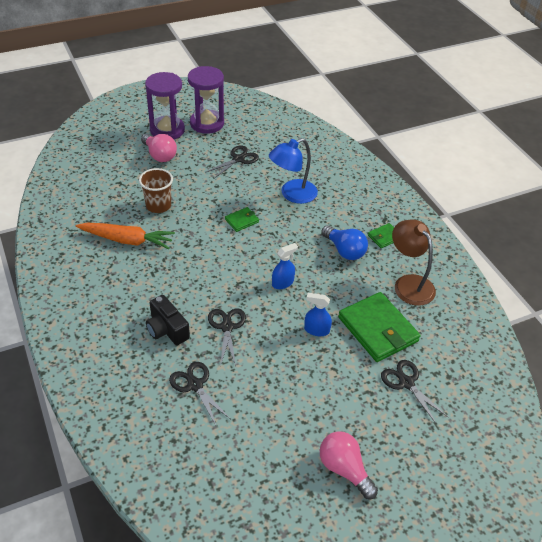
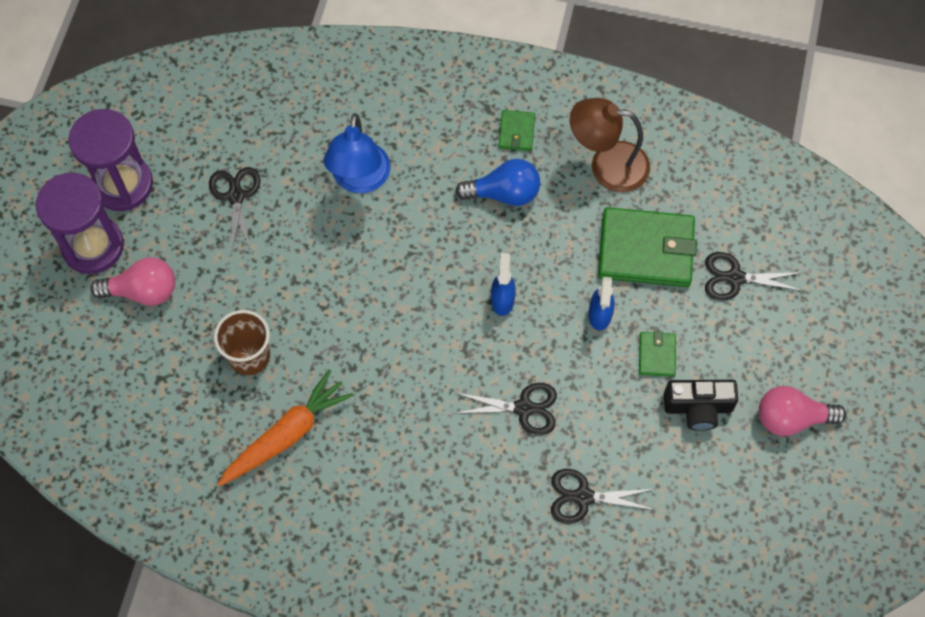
camera: 50 degrees left, 20 degrees up
black camera [146,295,190,345] -> black camera moved to [664,380,738,431]
black scissors [208,308,246,366] -> black scissors turned 150 degrees clockwise [453,383,557,435]
green wallet [225,207,259,232] -> green wallet moved to [639,331,676,377]
blue spray bottle [304,293,332,336] -> blue spray bottle turned 45 degrees counterclockwise [589,277,615,331]

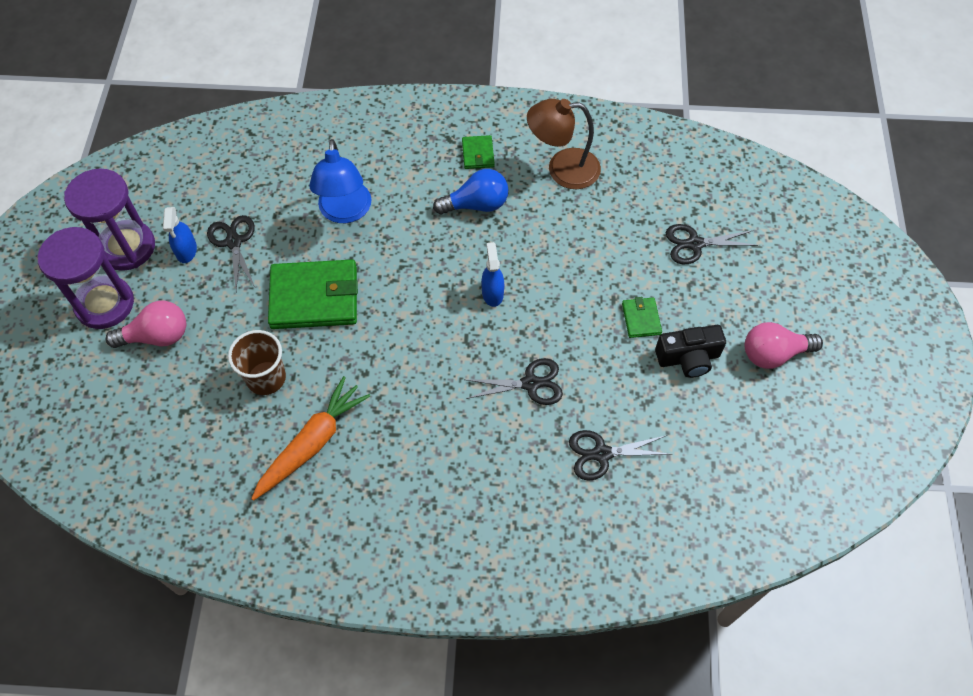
camera: 10 degrees left, 5 degrees down
blue spray bottle [589,277,615,331] -> blue spray bottle moved to [163,207,197,263]
green wallet [598,207,697,287] -> green wallet moved to [268,260,358,329]

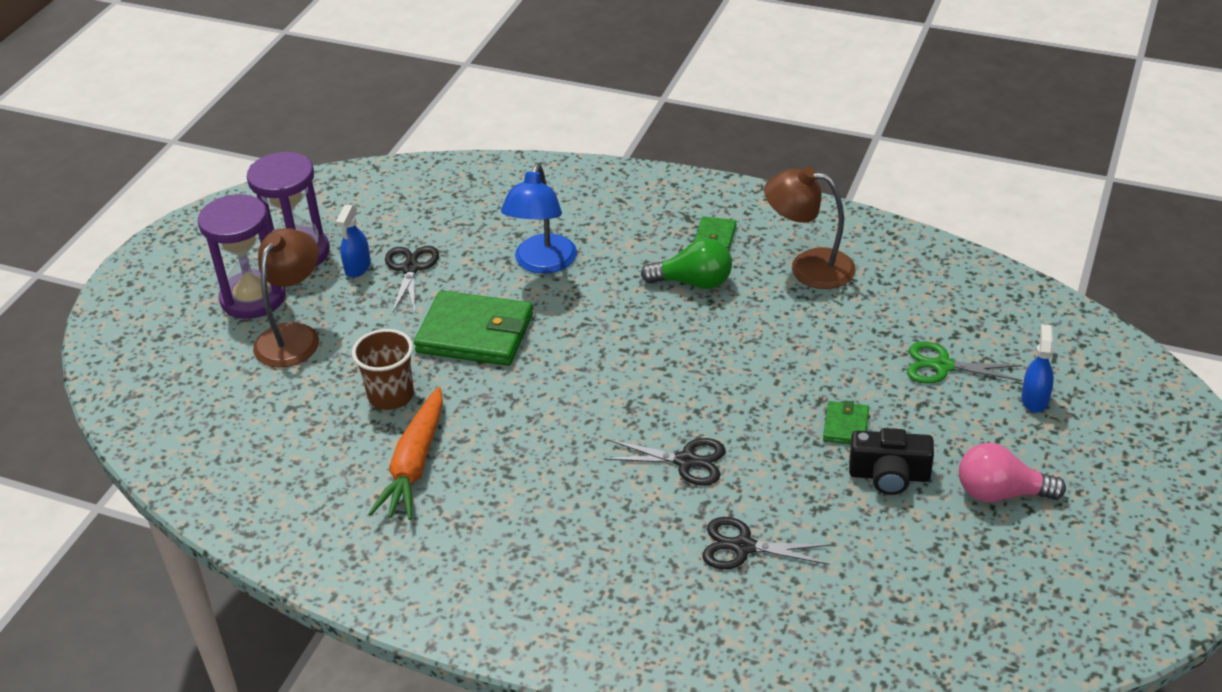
camera: 20 degrees right, 20 degrees down
pink light bulb [106,301,186,348] -> brown lamp [253,228,319,368]
orange carrot [251,376,370,501] -> orange carrot turned 135 degrees clockwise [369,387,443,520]
blue light bulb [433,169,508,214] -> green light bulb [641,238,732,289]
blue spray bottle [481,242,504,307] -> blue spray bottle moved to [1021,324,1054,413]
black scissors [666,224,758,264] -> green scissors [907,341,1023,384]

